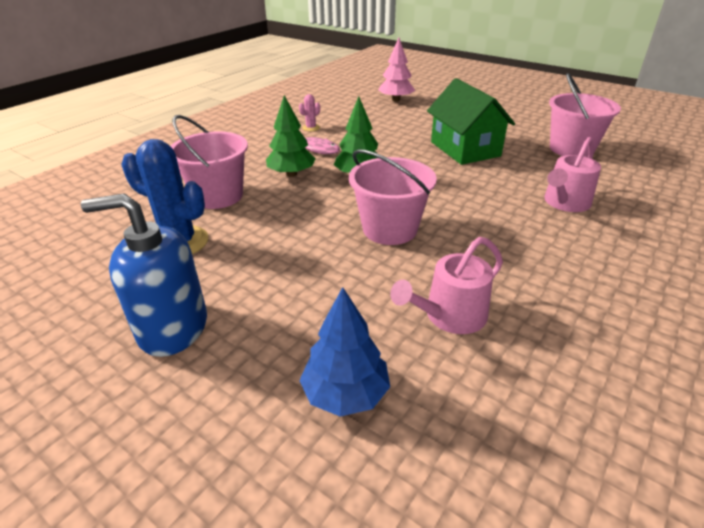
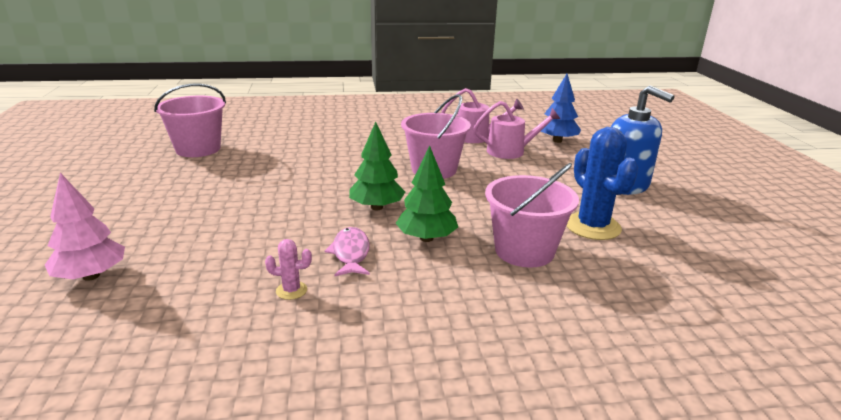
camera: 135 degrees left, 10 degrees down
green house [427,78,515,165] -> none
pink watering can [544,137,601,212] -> pink watering can moved to [474,101,560,159]

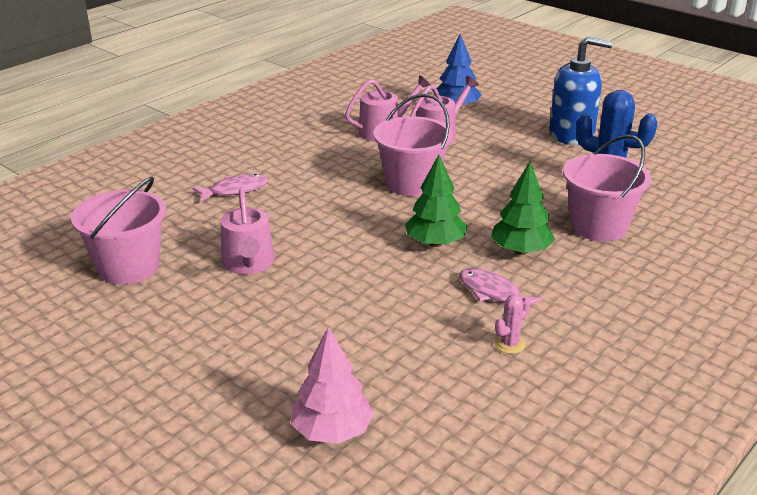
camera: 40 degrees left, 5 degrees up
none -> pink fish [192,174,268,202]
none -> pink watering can [221,188,274,274]

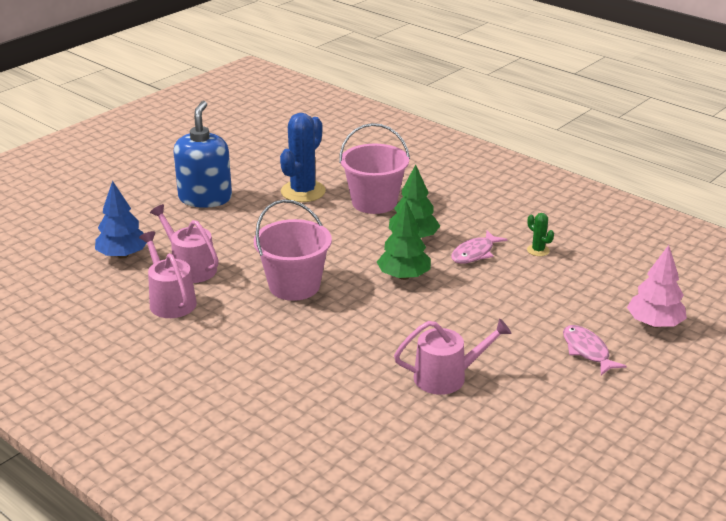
camera: 90 degrees left, 0 degrees up
pink bucket [71,177,166,285] -> none
pink fish [192,174,268,202] -> pink fish moved to [563,325,627,375]
pink cactus [494,295,531,354] -> green cactus [527,213,554,256]

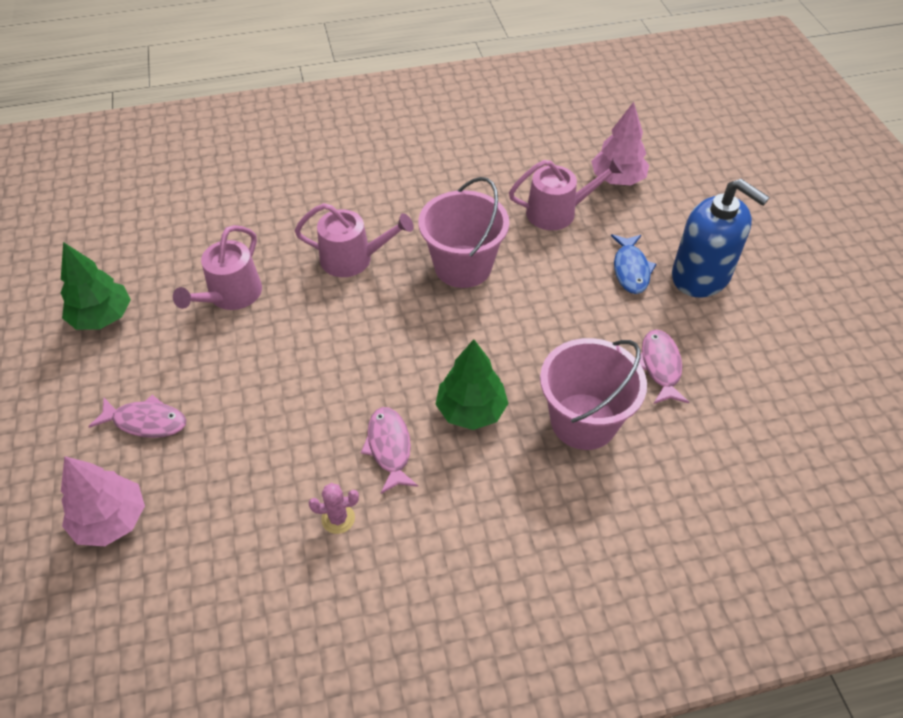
camera: 125 degrees right, 20 degrees up
blue tree [95,181,147,259] -> pink tree [591,102,649,185]
pink watering can [139,231,197,318] -> pink watering can moved to [295,203,414,277]
blue cactus [280,113,326,202] -> pink fish [639,330,689,404]
green tree [377,201,431,280] -> green tree moved to [61,242,131,330]
green cactus [527,213,554,256] -> pink cactus [309,483,359,534]
none -> blue fish [611,234,656,294]

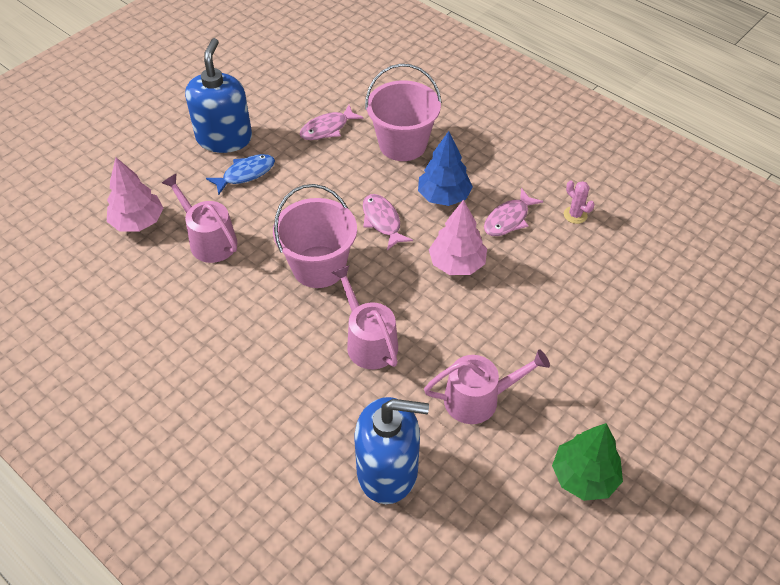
camera: 125 degrees left, 0 degrees up
pink tree [61,456,145,546] -> pink tree moved to [429,200,487,275]
pink fish [88,395,186,438] -> pink fish moved to [363,194,413,250]
green tree [435,339,509,430] -> blue tree [418,131,473,206]
none -> blue soap dispenser [355,397,429,504]

